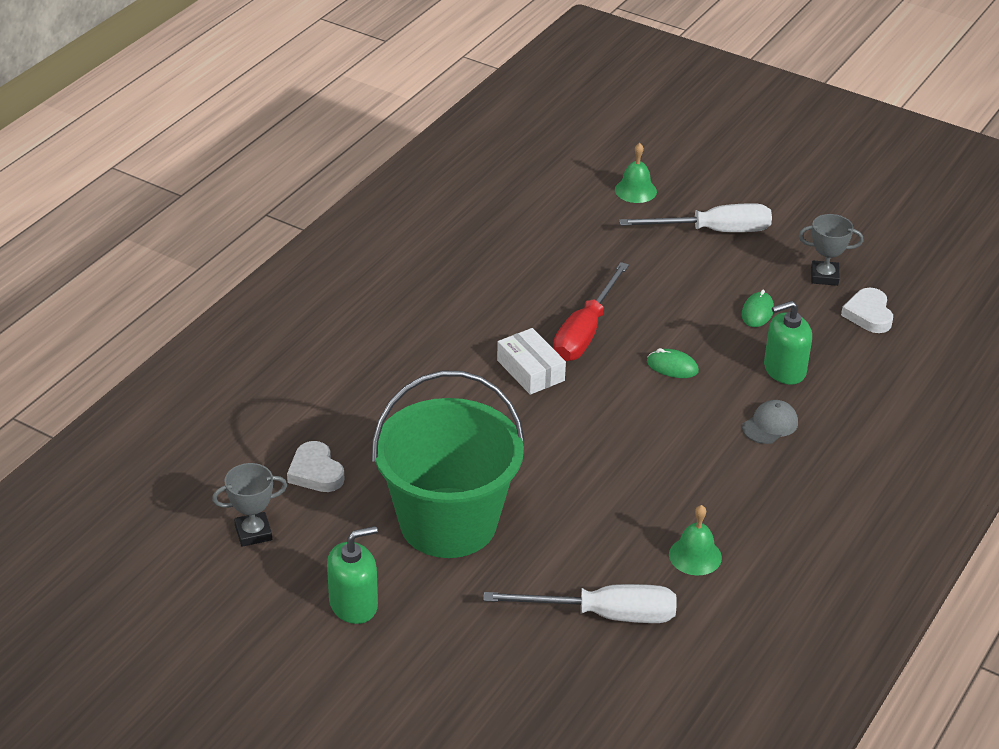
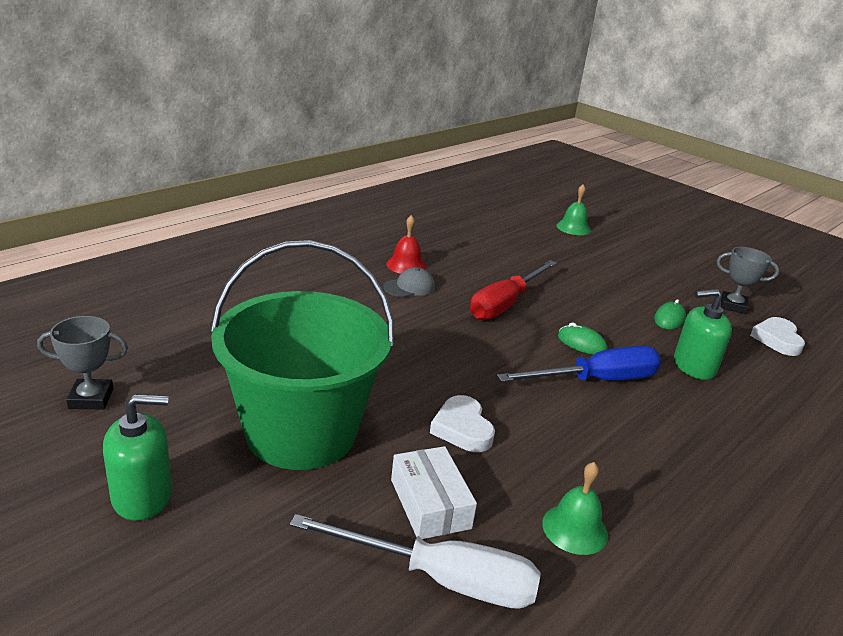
camera: 10 degrees right, 10 degrees down
white heart [287,441,345,492] -> white heart moved to [430,395,495,452]
white box [497,328,566,395] -> white box moved to [391,446,477,539]
white screwdriver [619,203,772,232] -> none
grey cap [742,400,798,444] -> grey cap moved to [383,267,435,297]
none -> red bell [386,215,426,274]
none -> blue screwdriver [497,346,661,382]

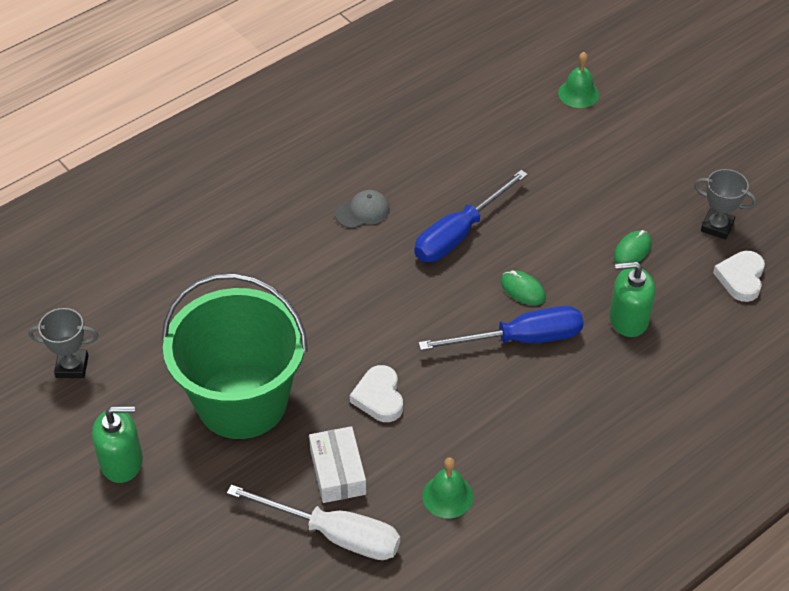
camera: 10 degrees right, 20 degrees up
red bell [386,215,426,274] -> none
red screwdriver [470,260,557,320] -> blue screwdriver [414,170,528,262]

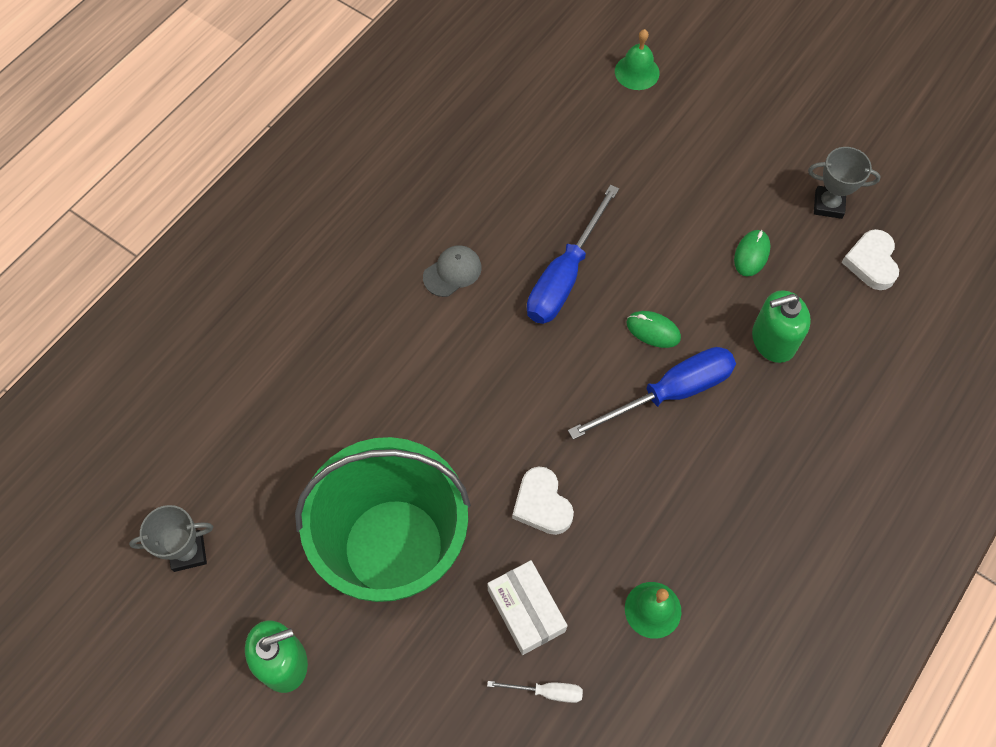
camera: 15 degrees left, 15 degrees up
white screwdriver [227,485,400,560] -> white screwdriver [487,681,583,703], size x0.46

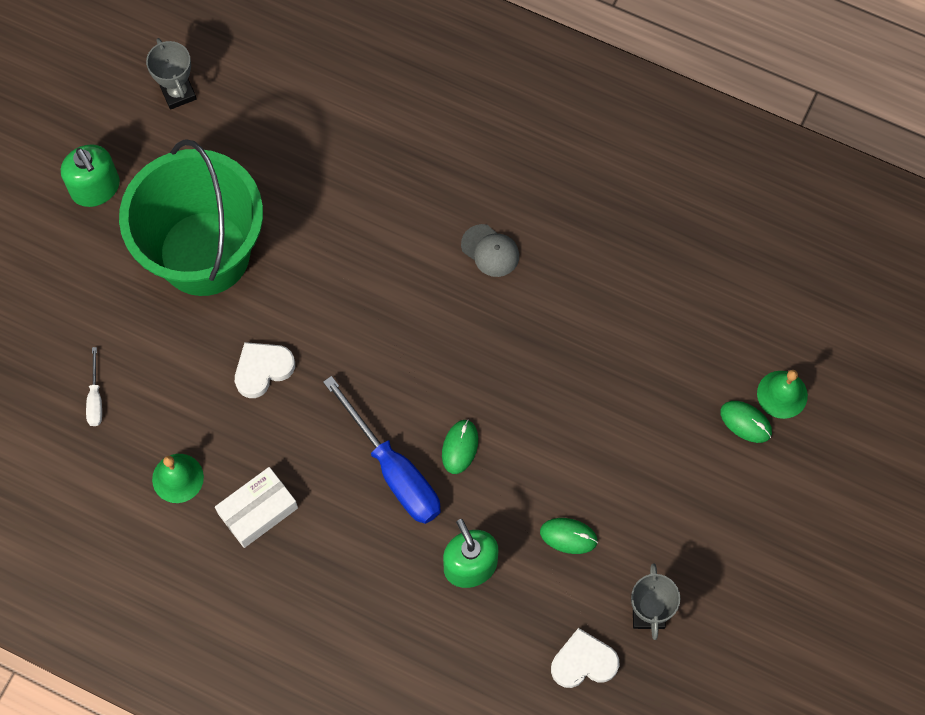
camera: 80 degrees right, 5 degrees up
white box [488,560,568,655] -> white box moved to [215,467,298,548]
blue screwdriver [527,185,619,324] -> none
none -> green mouse [720,401,772,443]

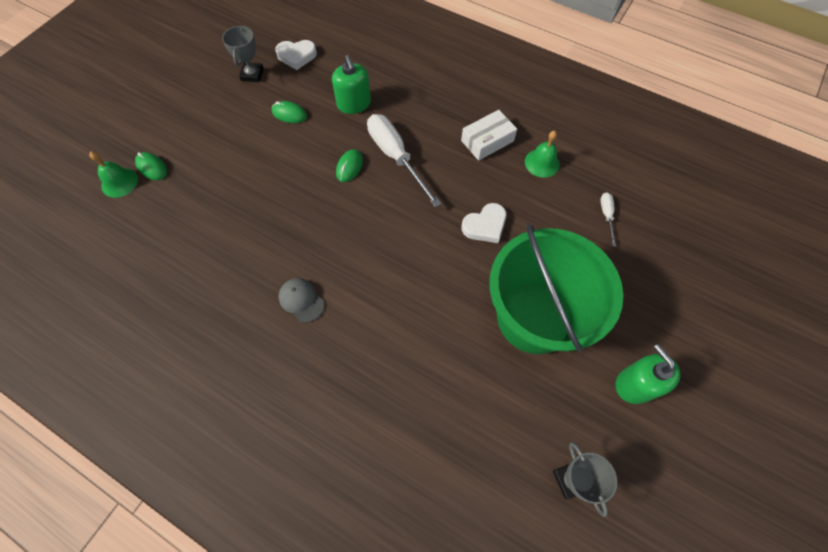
camera: 175 degrees left, 5 degrees down
blue screwdriver [323,376,441,524] -> white screwdriver [367,114,441,207]

